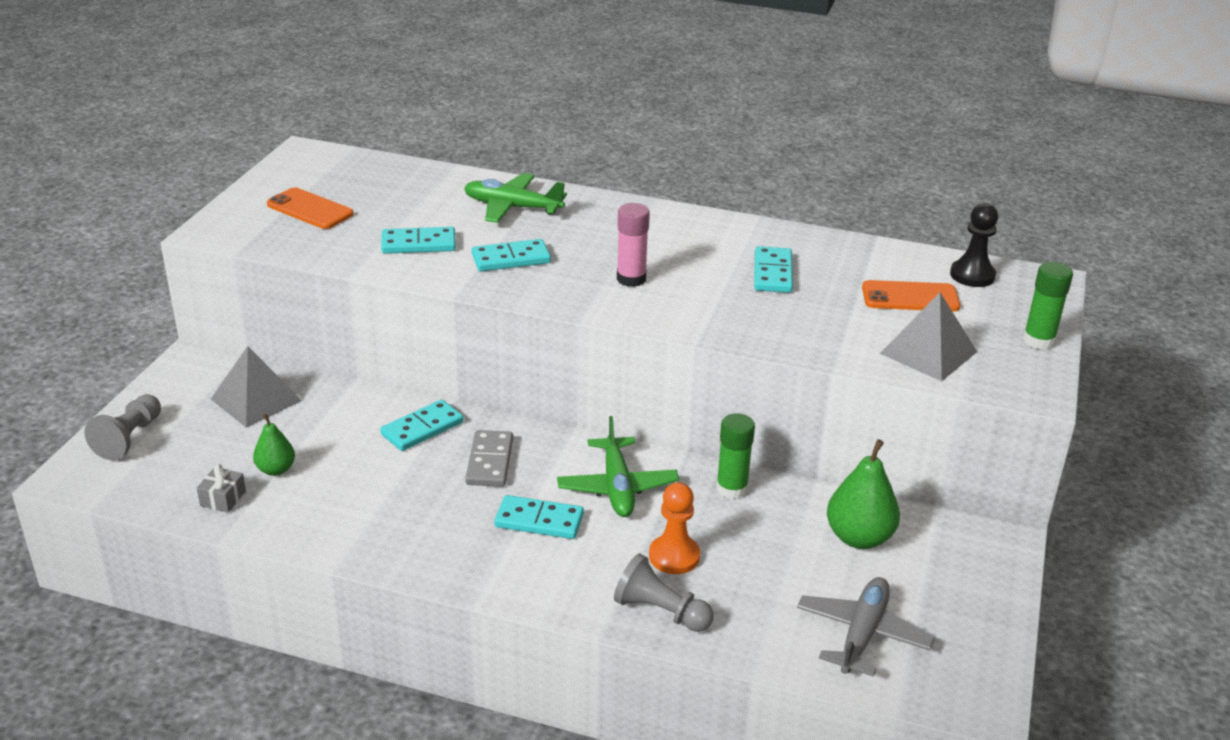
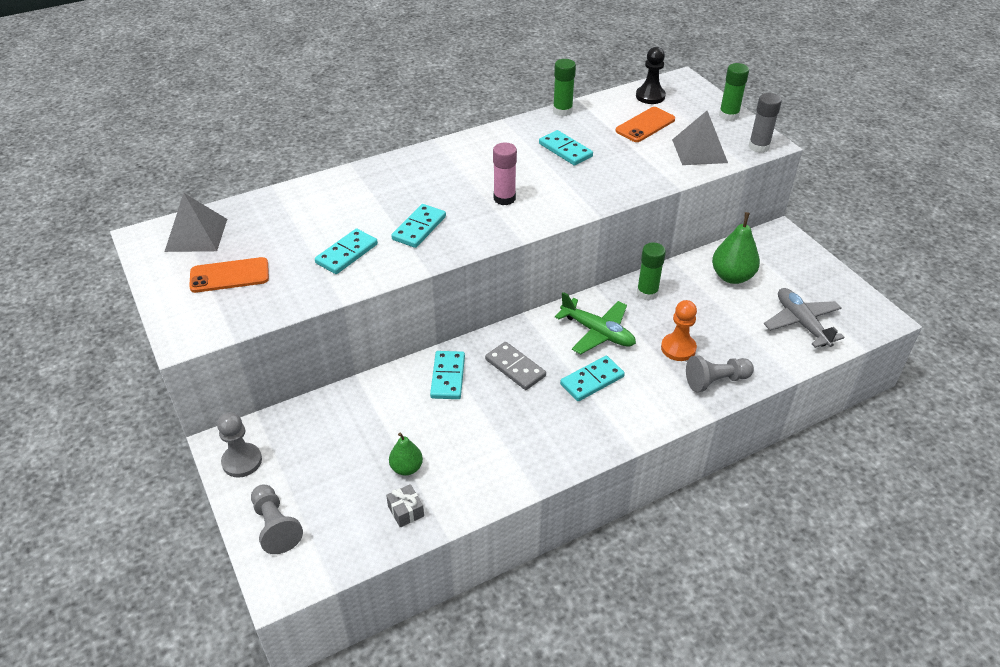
camera: 45 degrees left, 10 degrees up
grey pyramid [211,346,302,428] -> grey pyramid moved to [164,193,227,252]
green plane [464,173,567,223] -> none
none -> grey pawn [217,412,262,478]
none -> green glue stick [553,59,576,116]
none -> grey glue stick [749,93,782,153]

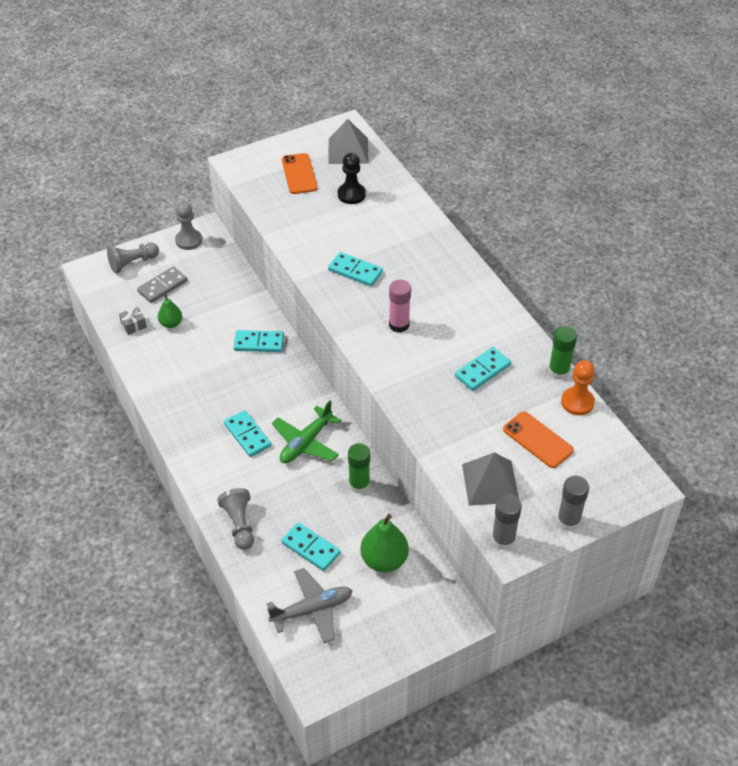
camera: 90 degrees right, 5 degrees up
turquoise domino [315,228,378,274] -> turquoise domino moved to [281,522,341,571]
grey domino [485,342,546,390] -> grey domino moved to [137,266,187,303]
black pawn [636,47,666,104] -> black pawn moved to [338,153,366,204]
orange pawn [661,300,697,361] -> orange pawn moved to [561,360,595,415]
green glue stick [719,63,749,121] -> grey glue stick [557,476,589,531]

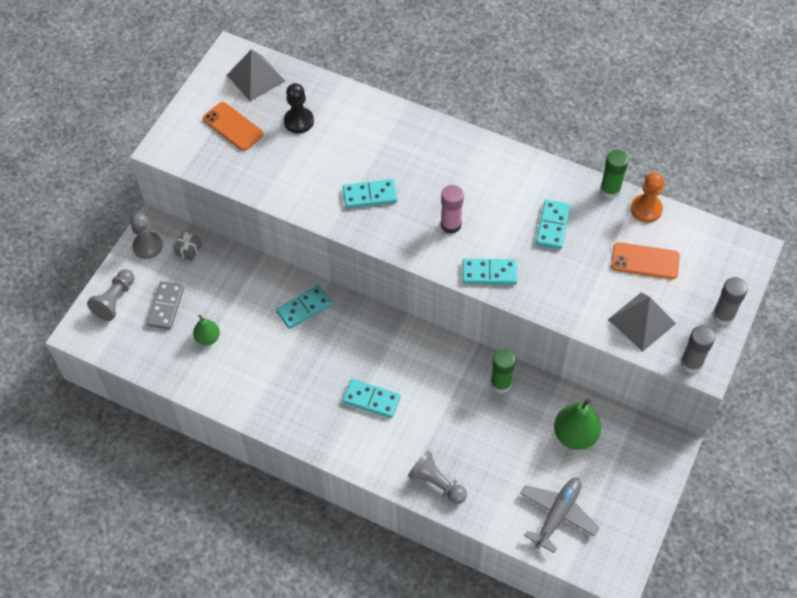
camera: 35 degrees left, 10 degrees up
grey gift [119,307,147,335] -> grey gift moved to [173,231,202,261]
green plane [272,400,341,463] -> none
turquoise domino [281,522,341,571] -> turquoise domino moved to [462,259,517,285]

